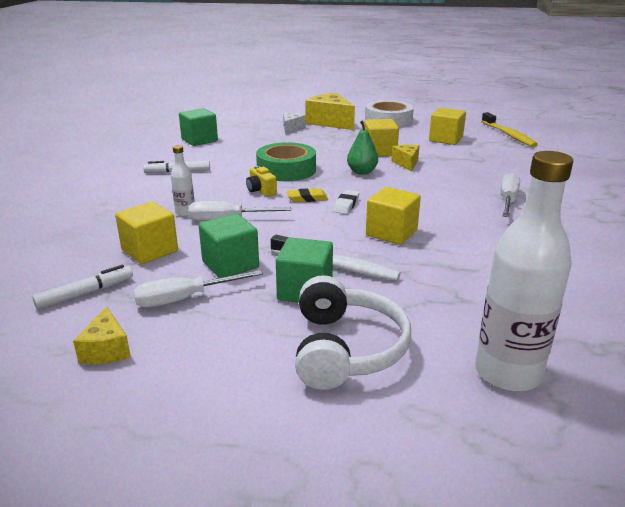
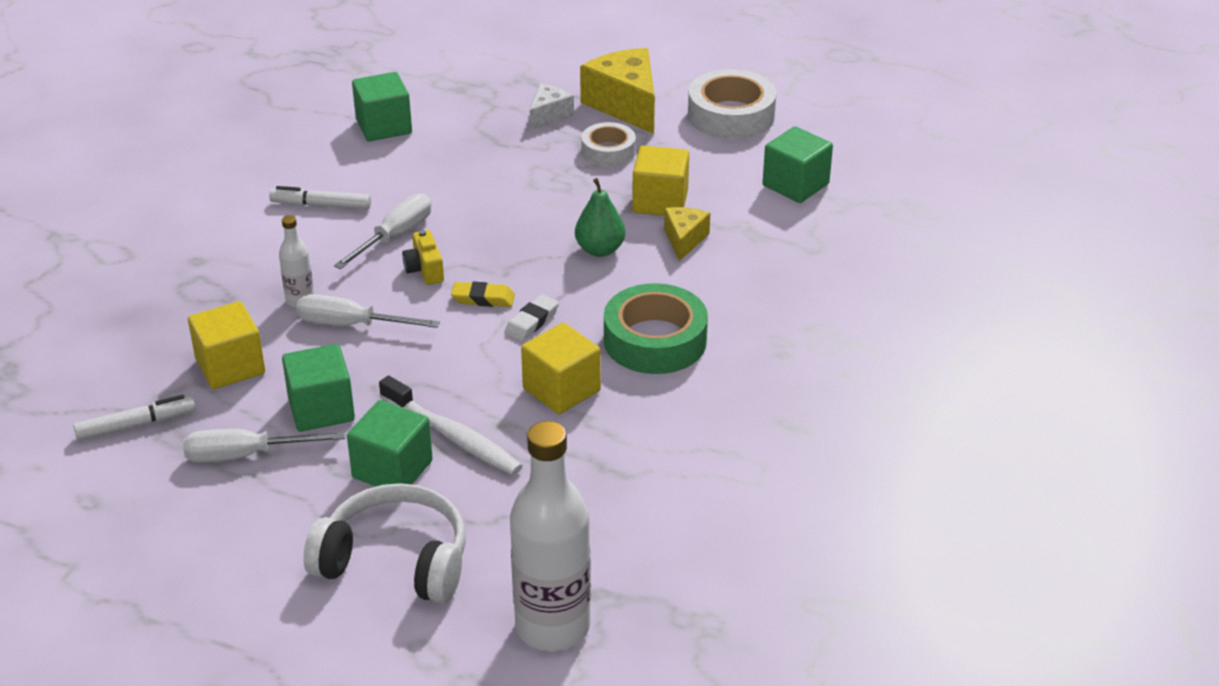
camera: 15 degrees right, 10 degrees up
yellow cheese [73,306,131,364] -> none
green tape [256,142,316,181] -> green tape moved to [604,283,708,374]
white headphones [295,275,411,390] -> white headphones turned 90 degrees counterclockwise [304,483,466,604]
yellow cube [429,108,466,145] -> green cube [763,126,833,203]
yellow toothbrush [481,112,538,147] -> none
white screwdriver [500,173,520,217] -> white screwdriver moved to [334,194,431,269]
none -> white tape [581,122,636,166]

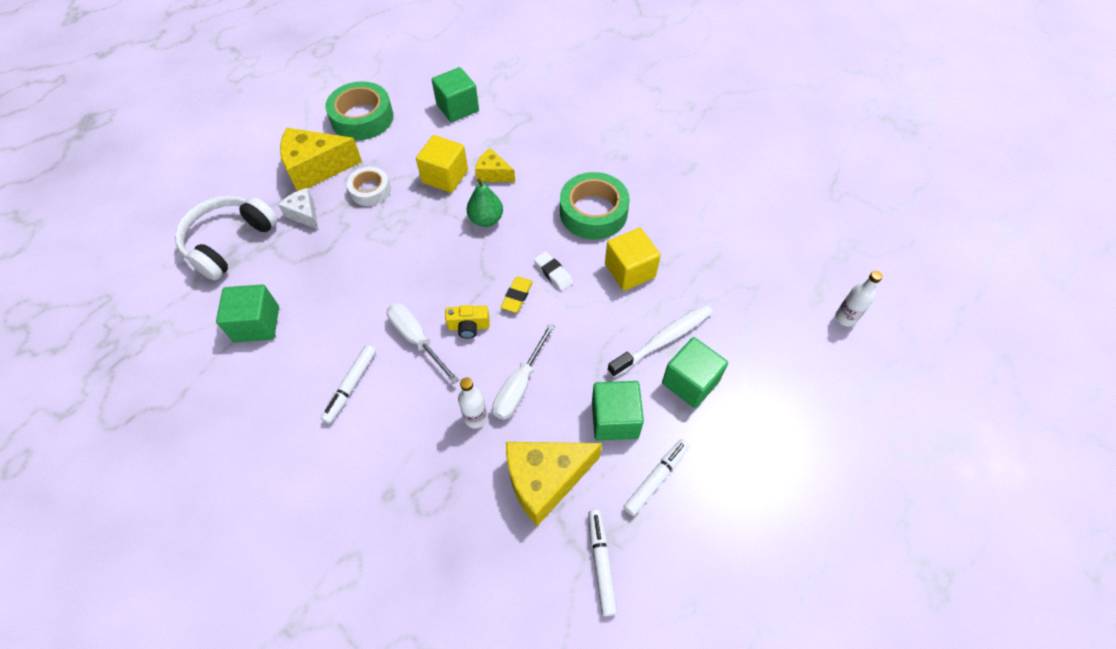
camera: 75 degrees left, 20 degrees up
white screwdriver [183,429,345,462] -> white marker [623,439,689,516]
yellow cube [188,301,265,389] -> yellow cheese [506,442,602,526]
white headphones [304,483,466,604] -> white headphones moved to [175,195,278,281]
white bottle [510,421,591,651] -> white bottle [835,271,883,326], size x0.47
white tape [688,69,776,139] -> green tape [325,82,393,140]

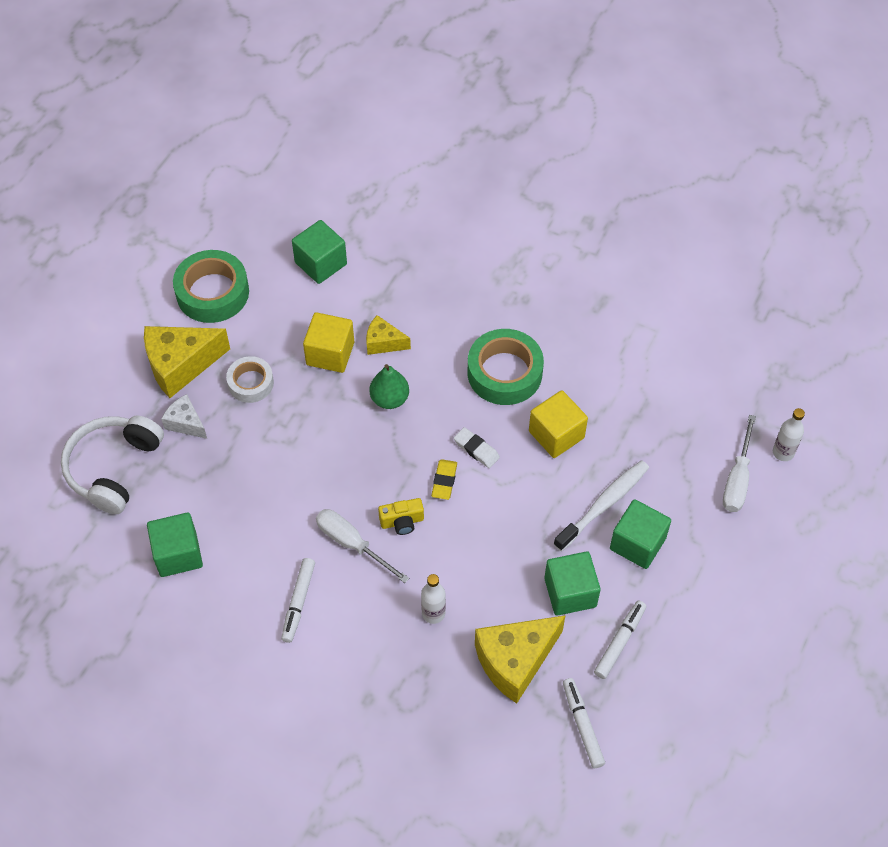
camera: 10 degrees left, 0 degrees up
white screwdriver [492,323,555,420] -> white screwdriver moved to [723,415,756,512]

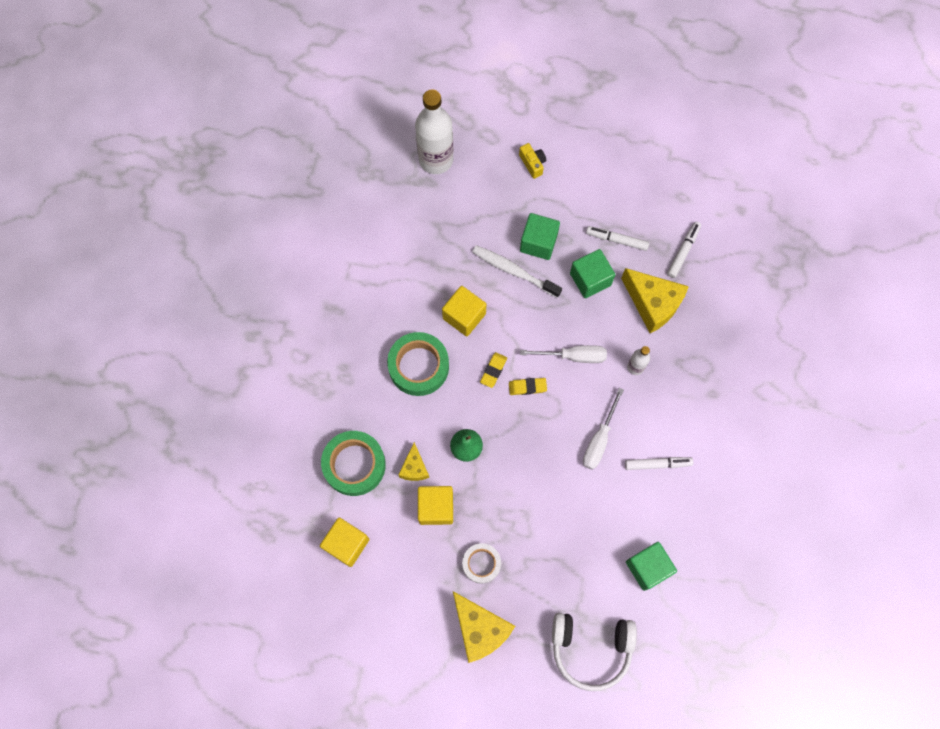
camera: 105 degrees left, 15 degrees up
white cheese [161,394,207,439] -> none
green tape [173,250,249,323] -> green tape moved to [321,431,386,496]
green cube [292,220,347,284] -> yellow cube [320,518,370,567]
yellow camera [378,498,424,535] -> yellow camera moved to [519,143,546,179]
white eraser [454,427,500,468] -> yellow eraser [480,352,507,388]
white marker [563,678,605,768] -> white marker turned 150 degrees clockwise [667,222,701,278]
white screwdriver [723,415,756,512] -> white screwdriver moved to [520,345,607,363]
white bottle [773,408,805,461] -> white bottle [415,89,453,174], size x2.12

